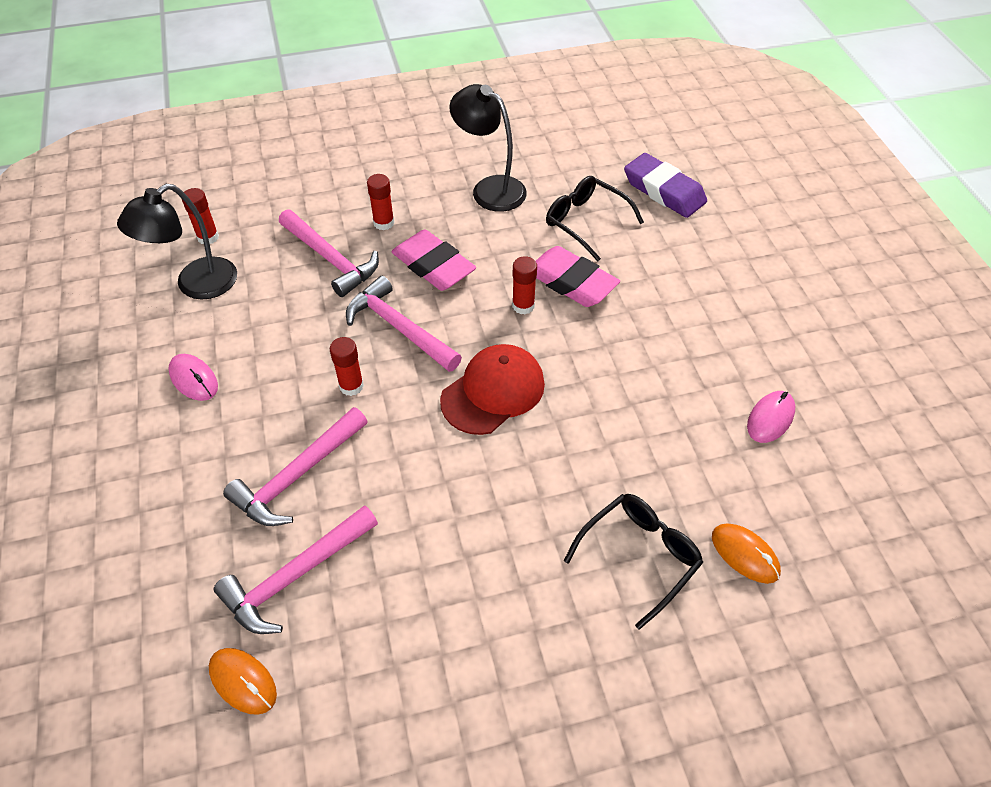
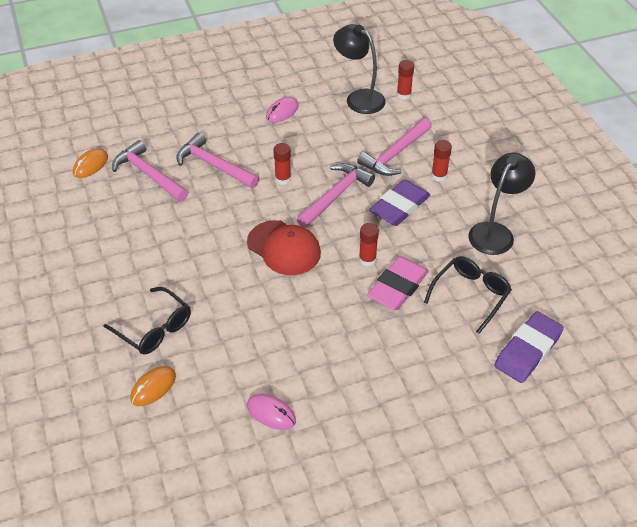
camera: 85 degrees right, 5 degrees down
pink eraser [391,229,476,291] -> purple eraser [369,179,430,226]

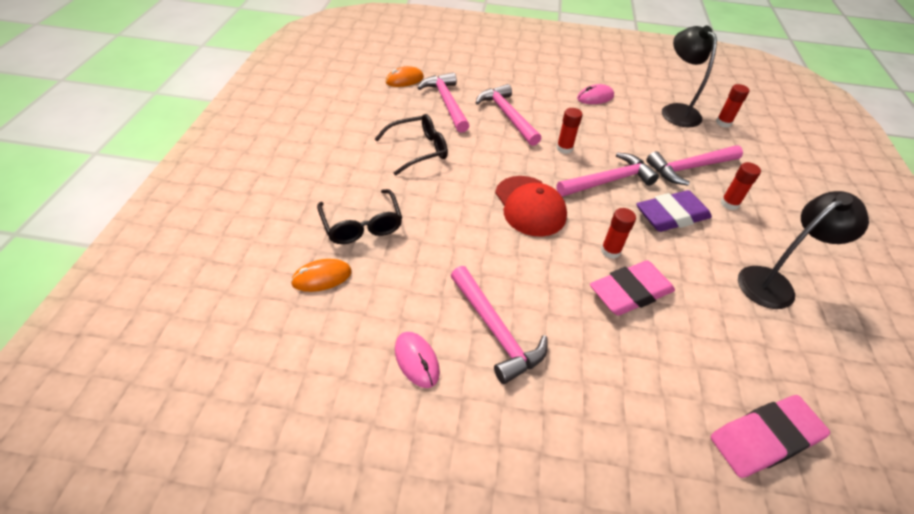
camera: 25 degrees right, 0 degrees up
black glasses [424,256,512,334] -> black glasses moved to [375,114,448,175]
purple eraser [494,311,564,383] -> pink eraser [711,395,830,478]
none -> pink hammer [451,266,548,384]

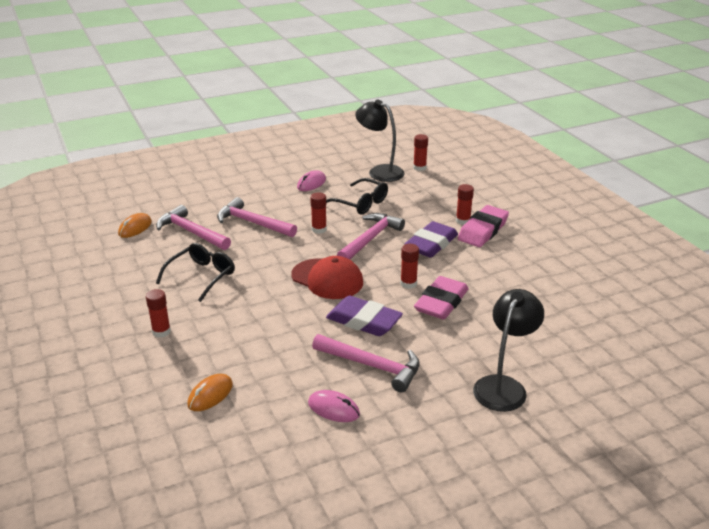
camera: 30 degrees left, 15 degrees down
black glasses [317,189,402,244] -> black glasses moved to [326,178,388,215]
pink hammer [646,145,743,186] -> none
pink eraser [711,395,830,478] -> pink eraser moved to [458,205,509,247]
black lamp [738,191,869,309] -> black lamp moved to [473,289,544,412]
none -> red glue stick [146,289,171,338]
none -> purple eraser [326,296,403,336]

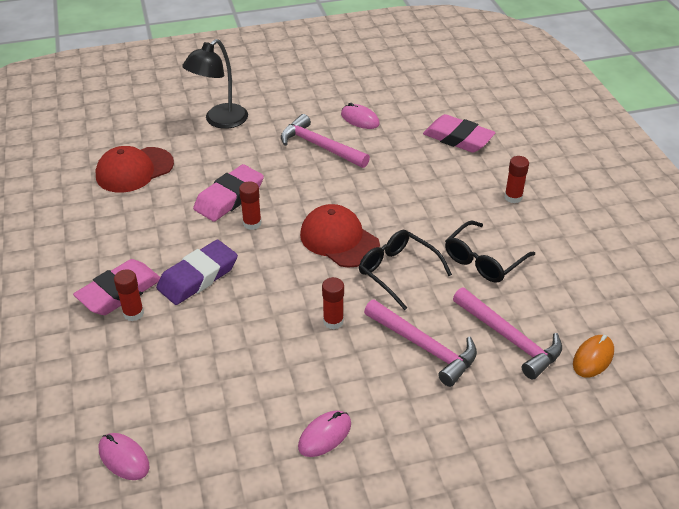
camera: 170 degrees left, 10 degrees up
orange mouse [187,374,233,411] -> pink eraser [423,114,496,153]
black glasses [326,178,388,215] -> black glasses moved to [359,230,452,310]
purple eraser [326,296,403,336] -> none
pink hammer [337,213,405,259] -> none
black lamp [355,100,404,182] -> none
red glue stick [413,134,428,171] -> pink mouse [99,433,149,480]
none -> red cap [96,146,174,193]

